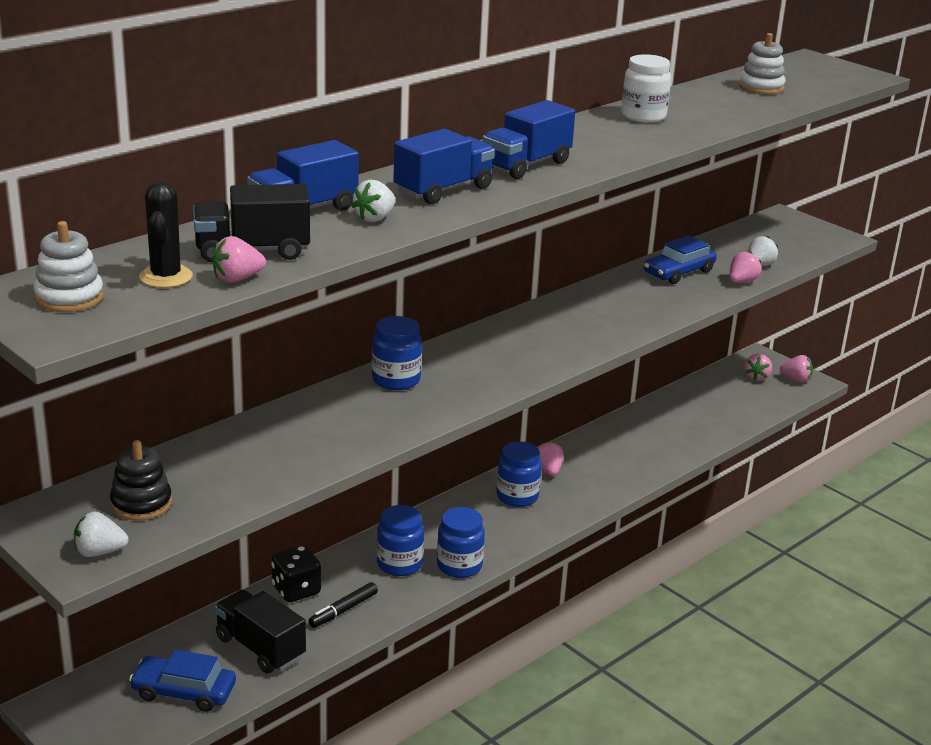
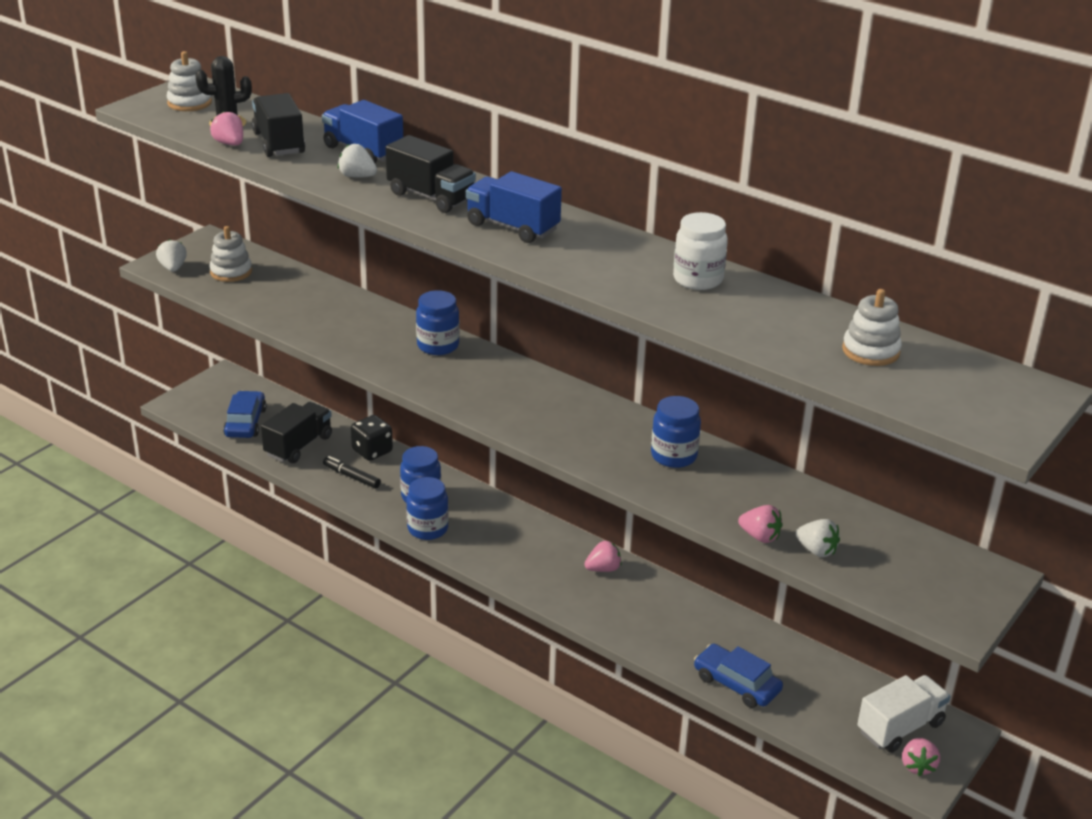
camera: 80 degrees right, 5 degrees up
black stacking toy [110,440,172,521] -> white stacking toy [209,226,252,282]
blue truck [393,129,495,204] -> black truck [385,135,476,213]
blue jar [497,441,542,507] -> blue jar moved to [651,396,701,468]
blue car [644,235,717,284] -> blue car moved to [694,644,783,708]
pink strawberry [744,354,772,381] -> white truck [857,675,951,753]

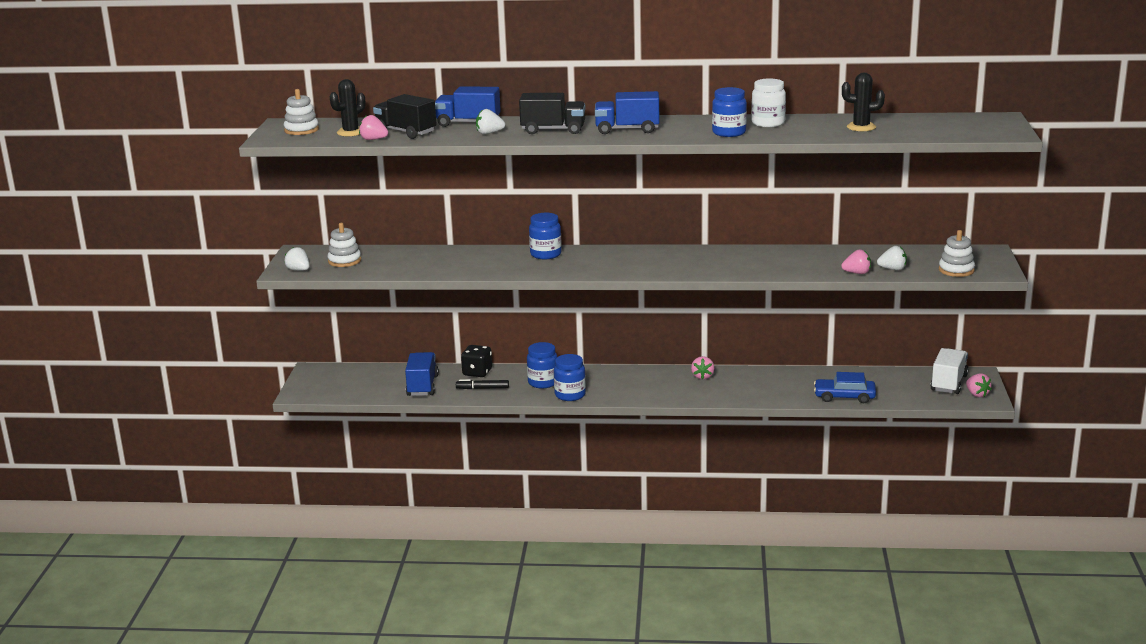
camera: 30 degrees left, 10 degrees down
blue car [223,391,267,438] -> none
black truck [261,402,332,463] -> blue truck [405,352,439,396]
pink strawberry [584,541,622,572] -> pink strawberry turned 150 degrees clockwise [691,356,714,379]
blue jar [651,396,701,468] -> blue jar moved to [712,87,747,137]
white stacking toy [842,289,902,366] -> white stacking toy moved to [939,230,975,277]
none -> black cactus [842,73,885,131]

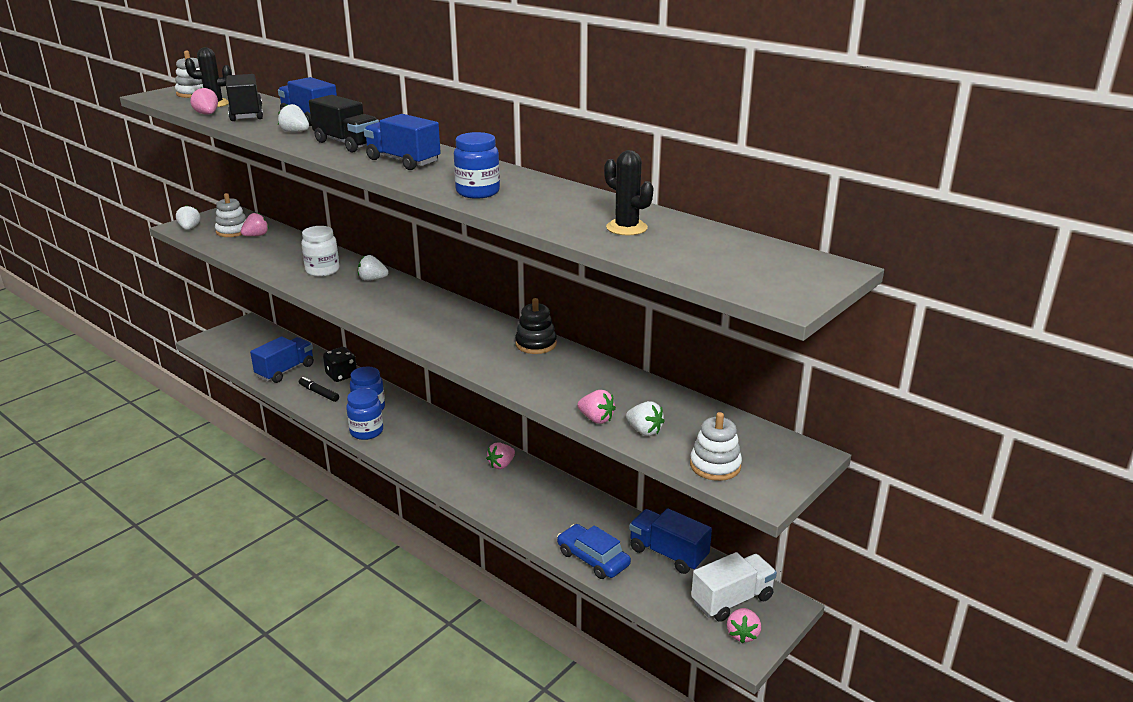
camera: 35 degrees right, 5 degrees up
blue jar [529,213,562,259] -> white strawberry [358,255,389,281]
white jar [751,78,786,127] -> white jar moved to [301,226,340,277]
none -> pink strawberry [241,213,269,236]
none -> black stacking toy [515,298,557,354]
none -> blue truck [629,508,712,574]

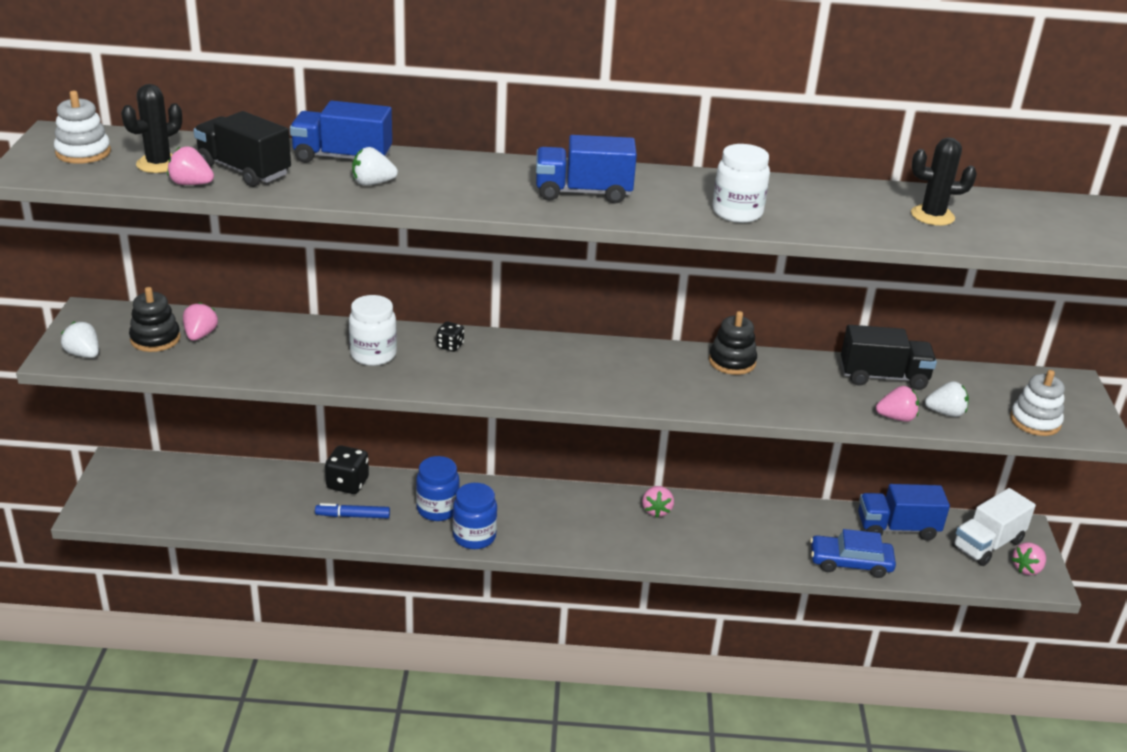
camera: 40 degrees left, 5 degrees up
white stacking toy [215,193,246,237] -> black stacking toy [129,287,181,352]
blue truck [250,336,314,383] -> none
black marker [299,377,339,402] -> blue marker [315,503,390,518]
black truck [309,95,379,152] -> black truck moved to [841,325,937,390]
white strawberry [358,255,389,281] -> black dice [437,321,464,352]
blue jar [454,132,500,199] -> white jar [713,144,770,223]
white truck [691,552,777,622] -> white truck turned 150 degrees counterclockwise [952,488,1036,566]
pink strawberry [727,608,761,643] -> pink strawberry turned 75 degrees clockwise [1011,542,1046,575]

